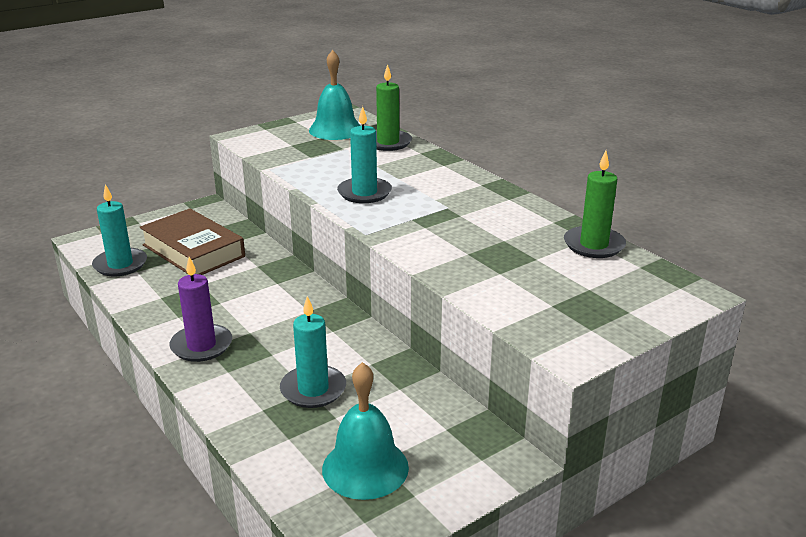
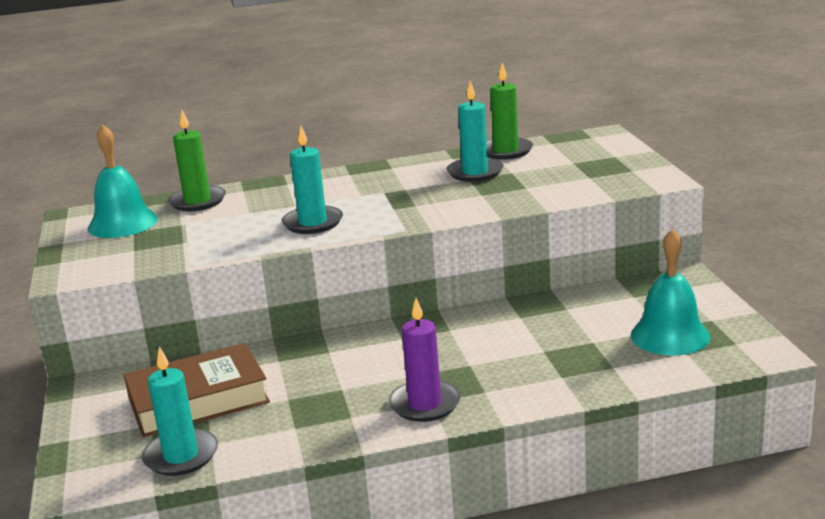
camera: 65 degrees left, 5 degrees down
turquoise candle [280,296,346,408] -> turquoise candle moved to [447,81,503,182]

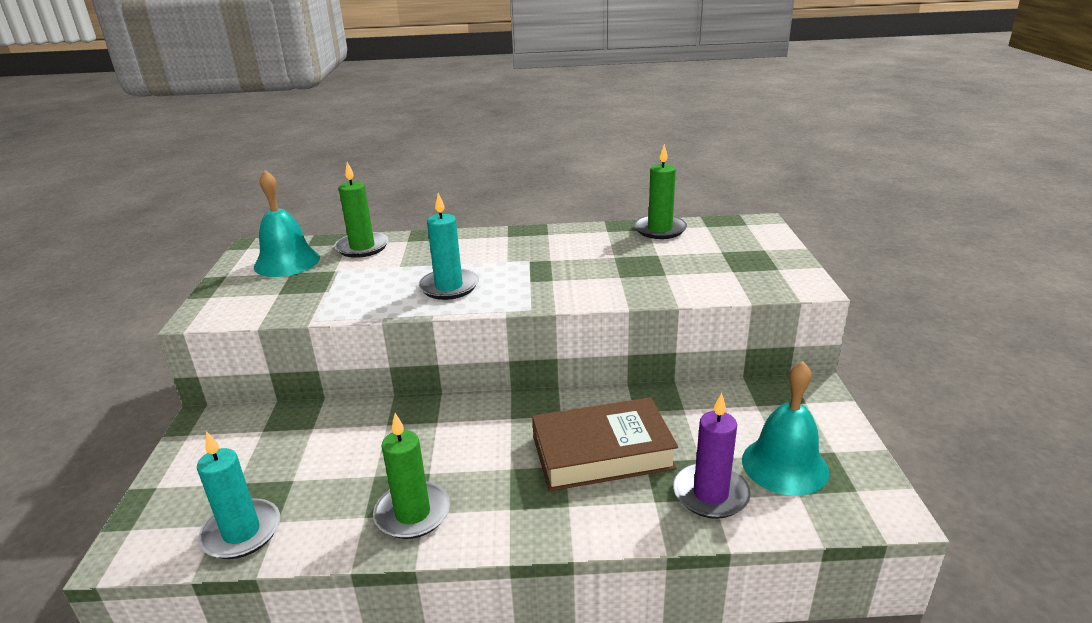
camera: 10 degrees right, 5 degrees up
brown book [124,343,270,438] -> brown book moved to [532,397,678,491]
purple candle [389,298,461,422] -> purple candle moved to [673,393,751,519]
turquoise candle [447,81,503,182] -> none
none -> green candle [373,413,450,539]

